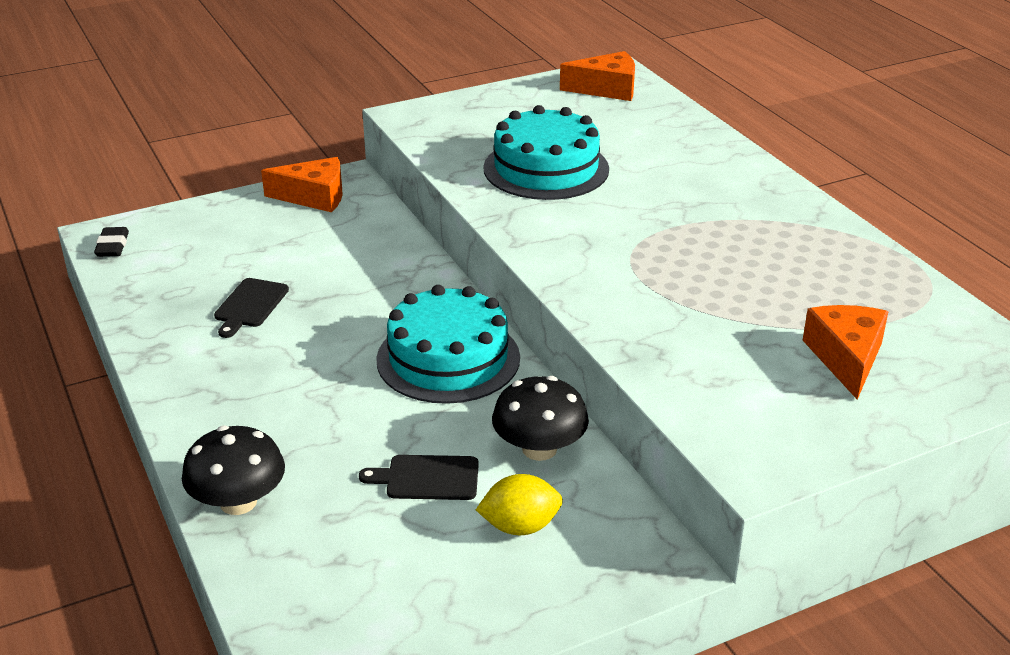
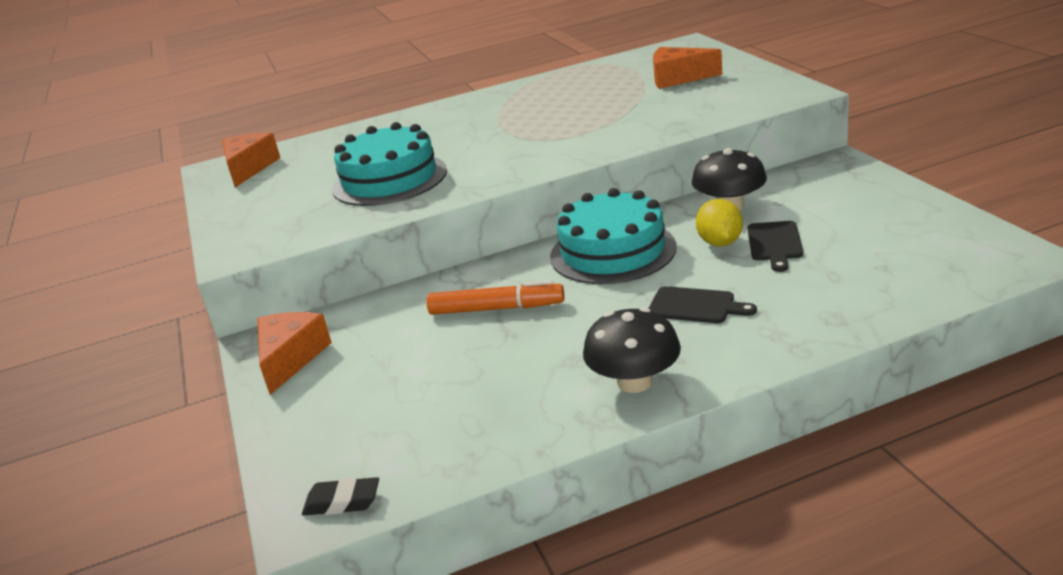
camera: 80 degrees left, 5 degrees down
black mushroom [182,426,285,515] -> black mushroom moved to [583,307,681,393]
black cutting board [214,278,289,338] -> black cutting board moved to [649,286,757,323]
yellow lemon [476,474,563,535] -> yellow lemon moved to [696,199,743,246]
none -> orange marker [426,280,564,315]

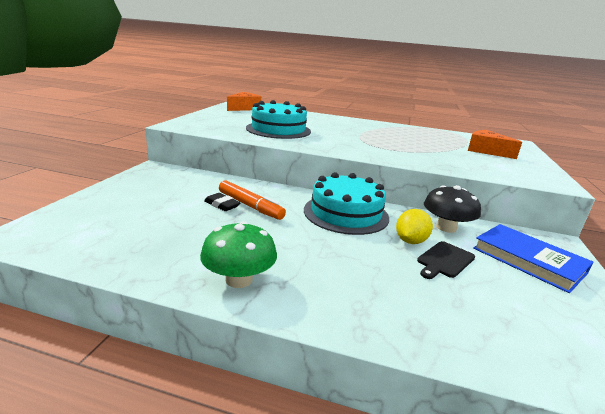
camera: 30 degrees right, 5 degrees down
orange cheese [257,312,332,395] -> none
black eraser [302,477,379,516] -> black eraser moved to [204,193,241,211]
black mushroom [583,307,681,393] -> green mushroom [200,221,277,288]
black cutting board [649,286,757,323] -> none
none -> blue book [473,224,594,293]

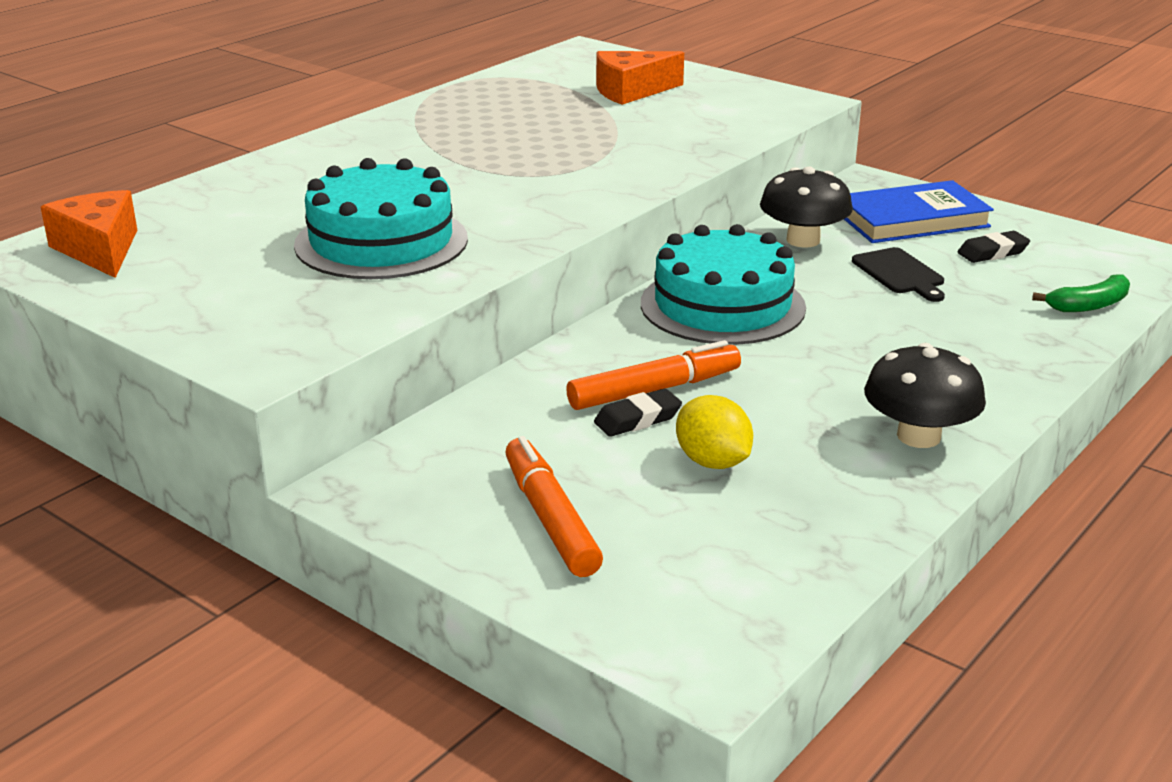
camera: 65 degrees left, 5 degrees up
green mushroom [200,221,277,288] -> black mushroom [864,343,986,448]
yellow lemon [396,209,433,244] -> yellow lemon moved to [676,395,753,469]
none -> orange marker [505,436,603,577]
none -> black eraser [958,231,1030,263]
none -> green banana [1032,274,1130,312]

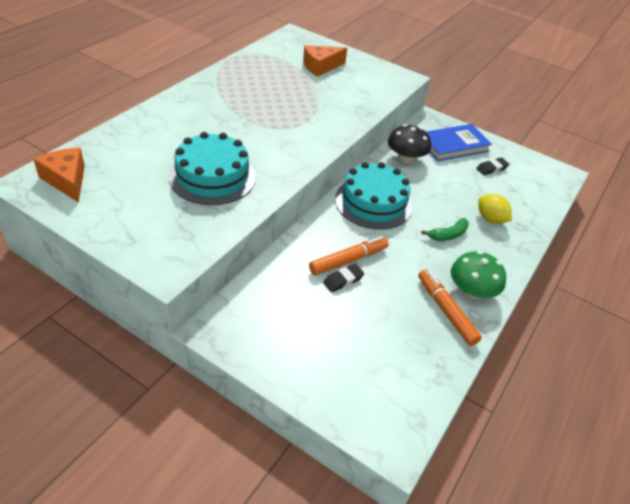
camera: 10 degrees left, 15 degrees up
orange marker [505,436,603,577] -> orange marker moved to [418,269,482,346]
yellow lemon [676,395,753,469] -> yellow lemon moved to [478,194,512,224]
black cutting board [852,247,945,302] -> none
black mushroom [864,343,986,448] -> green mushroom [451,251,506,299]
green banana [1032,274,1130,312] -> green banana moved to [421,218,469,241]

